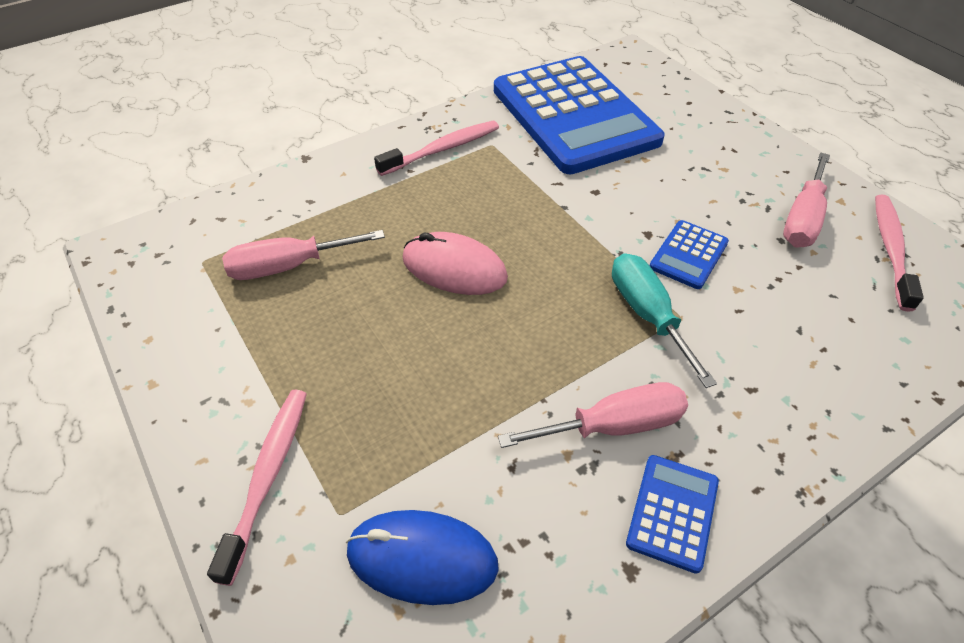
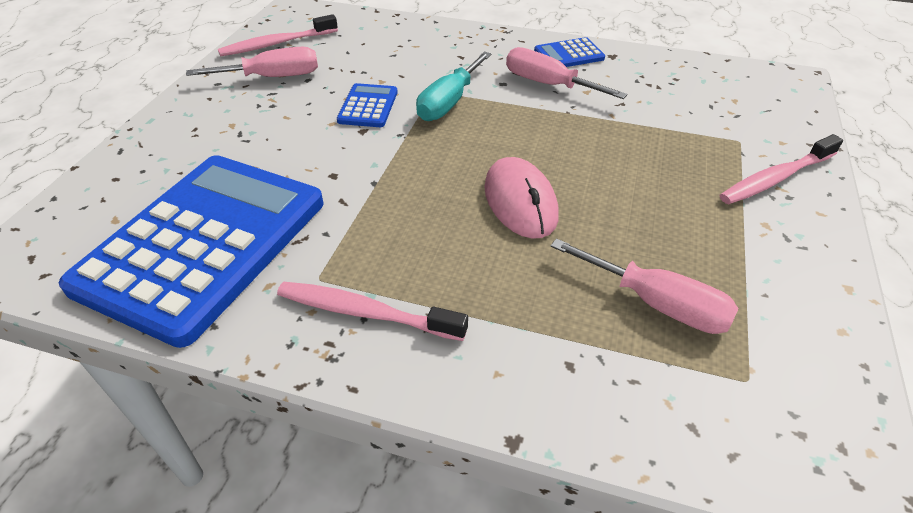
camera: 130 degrees left, 5 degrees down
blue mouse [346,510,499,605] -> none
blue calculator [650,220,729,289] -> blue calculator turned 75 degrees counterclockwise [337,83,398,127]

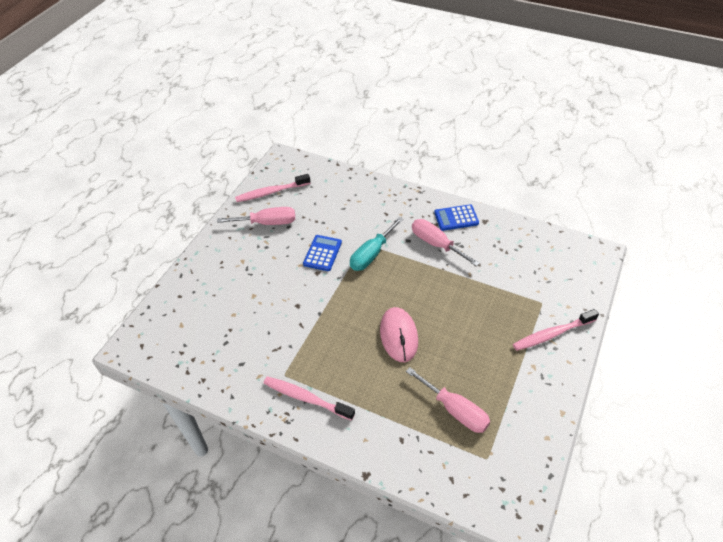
camera: 10 degrees right, 5 degrees up
blue calculator [59,155,323,348] -> none

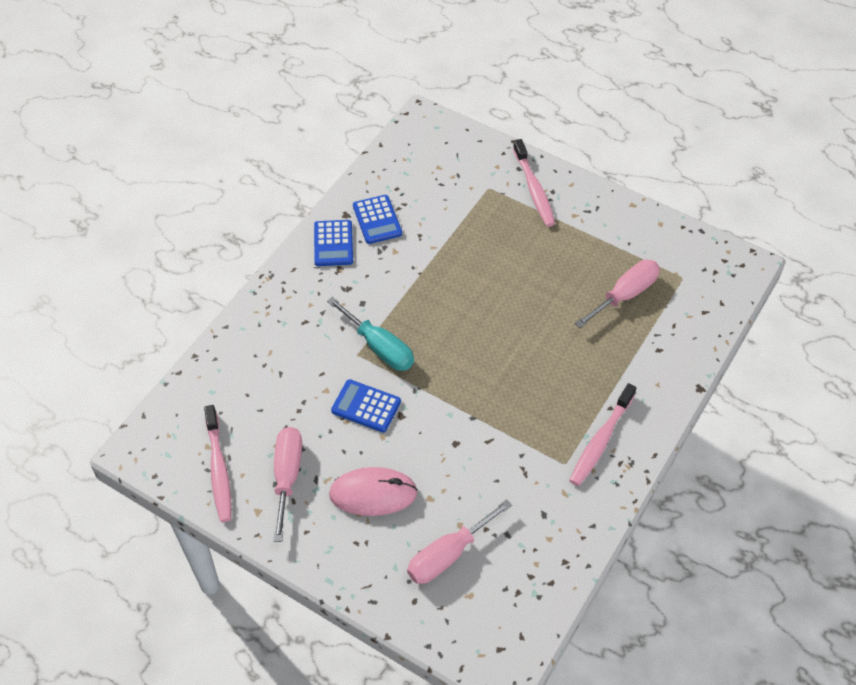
camera: 85 degrees left, 5 degrees up
pink mouse [380,307,418,362] -> pink mouse moved to [329,467,418,516]
pink screwdriver [412,219,480,267] -> pink screwdriver moved to [407,499,512,584]
none -> blue calculator [353,195,402,244]

